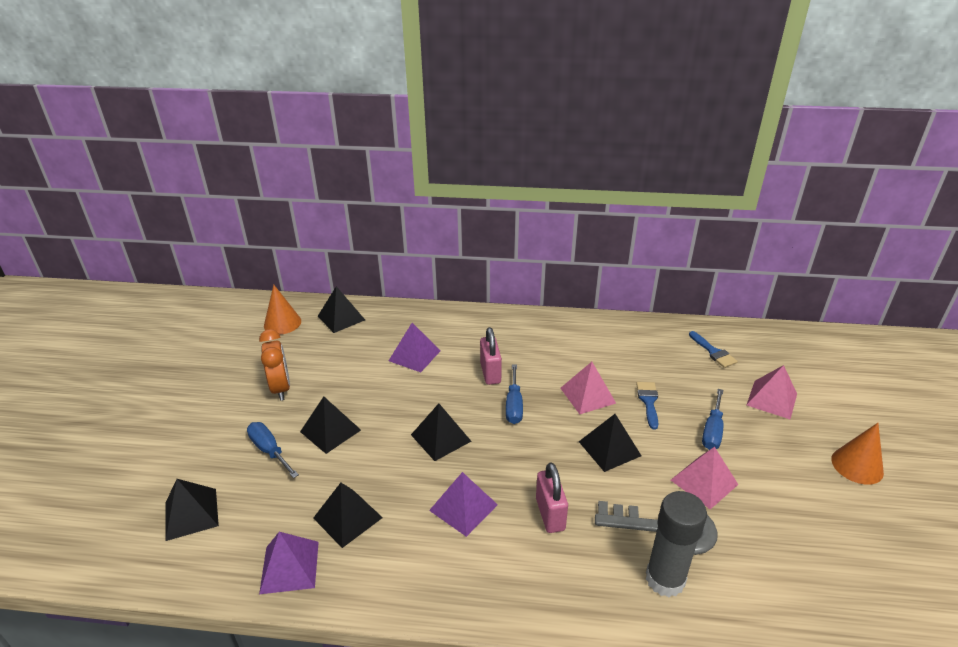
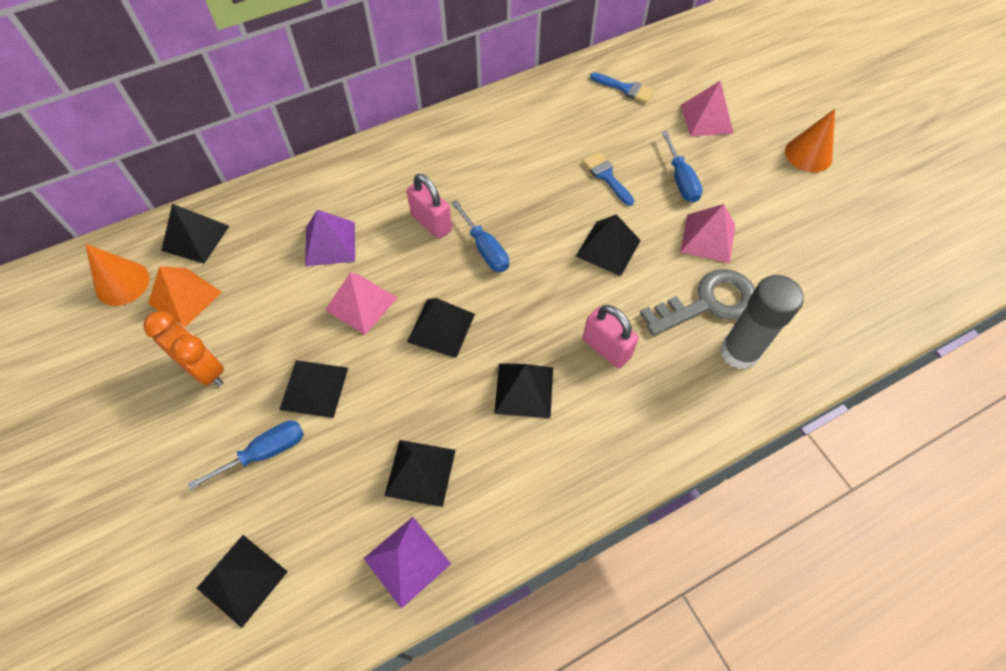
camera: 35 degrees left, 25 degrees up
blue screwdriver [247,422,299,478] -> blue screwdriver turned 135 degrees clockwise [188,421,304,490]
purple pyramid [429,472,498,537] -> black pyramid [494,363,553,418]
pink pyramid [560,362,616,414] -> pink pyramid moved to [325,273,397,335]
none -> orange pyramid [148,266,222,327]

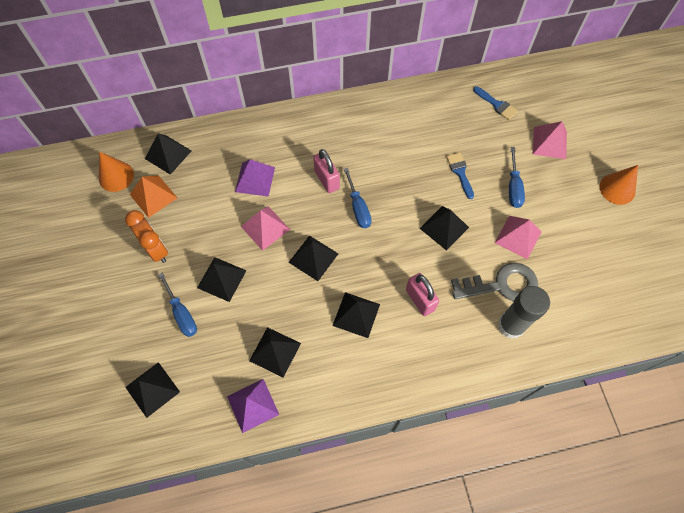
camera: 15 degrees right, 5 degrees up
blue screwdriver [188,421,304,490] -> blue screwdriver turned 75 degrees clockwise [158,273,197,337]

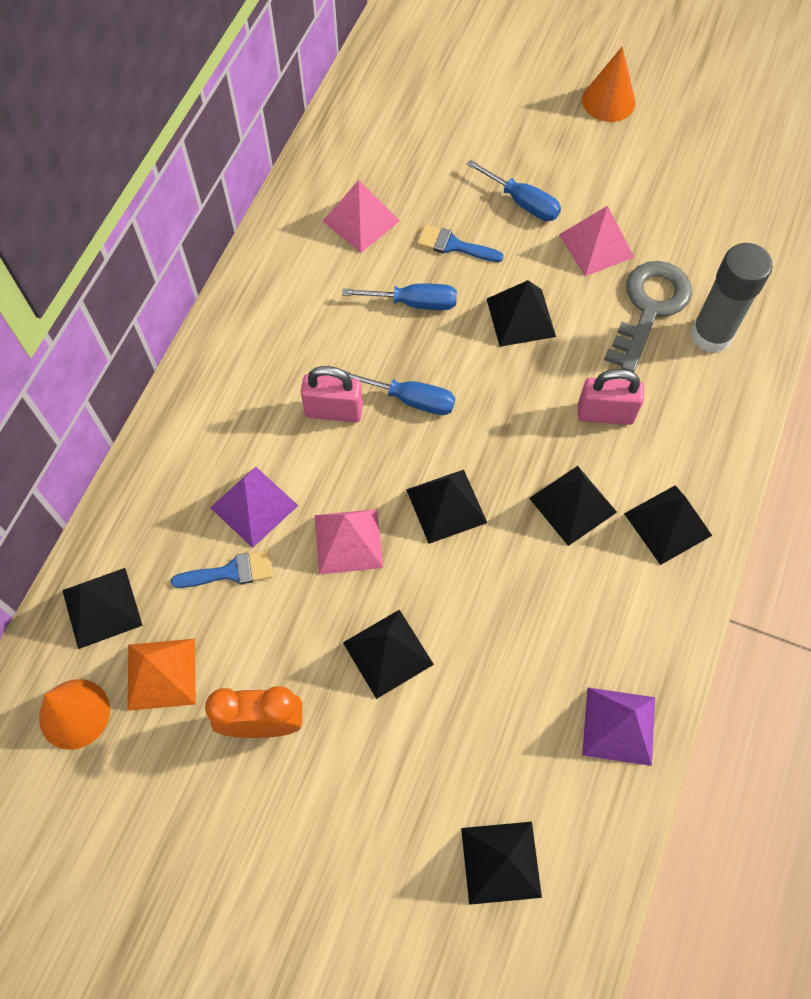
camera: 55 degrees left, 0 degrees up
blue screwdriver [158,273,197,337] -> blue screwdriver moved to [342,284,457,310]
black pyramid [249,327,301,377] -> black pyramid moved to [624,485,712,565]
blue brush [473,86,518,120] -> blue brush moved to [171,550,273,588]
pink pyramid [533,121,567,159] -> pink pyramid moved to [323,180,400,253]

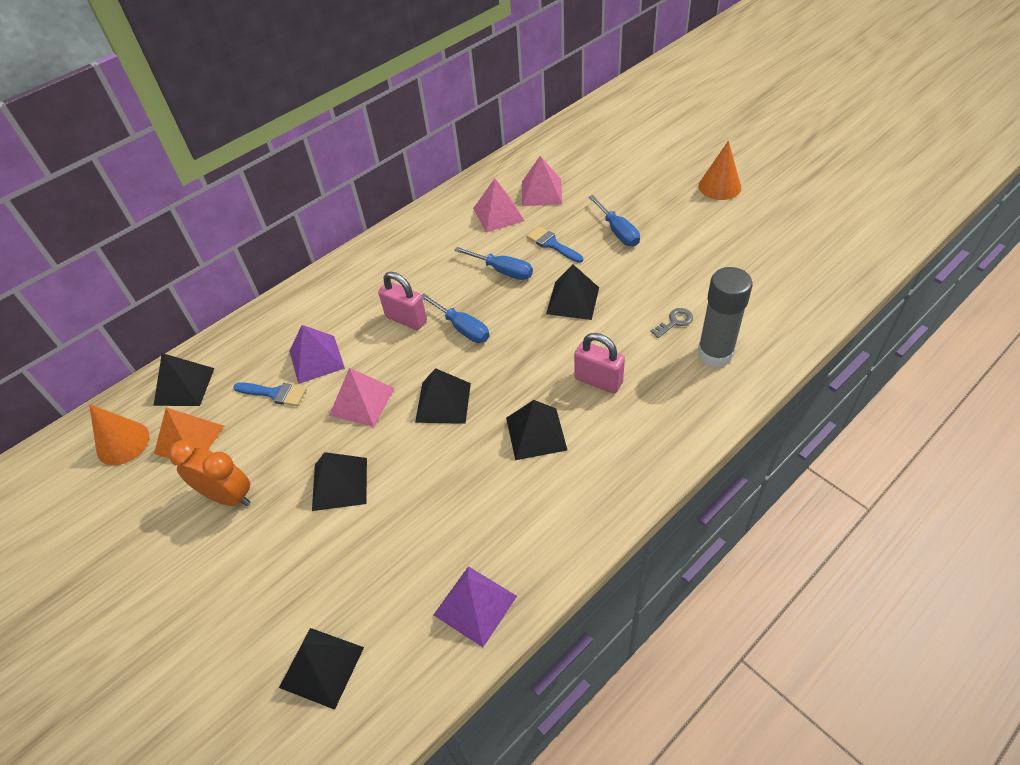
camera: 30 degrees right, 15 degrees down
pink pyramid [559,206,634,276] -> pink pyramid moved to [522,156,562,206]
grey key [604,261,692,373] -> grey key [650,308,693,338], size x0.44
black pyramid [624,485,712,565] -> none

